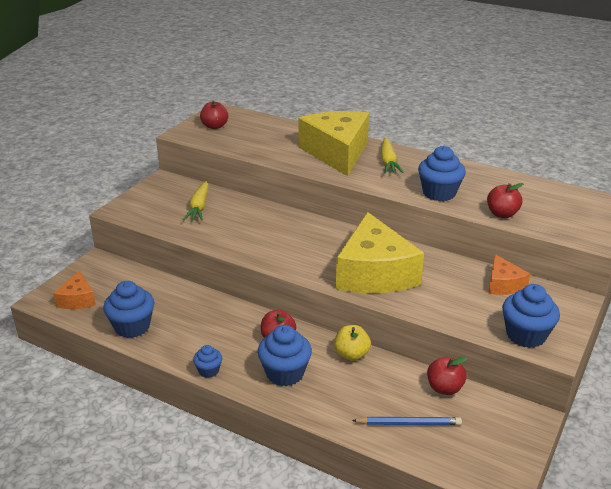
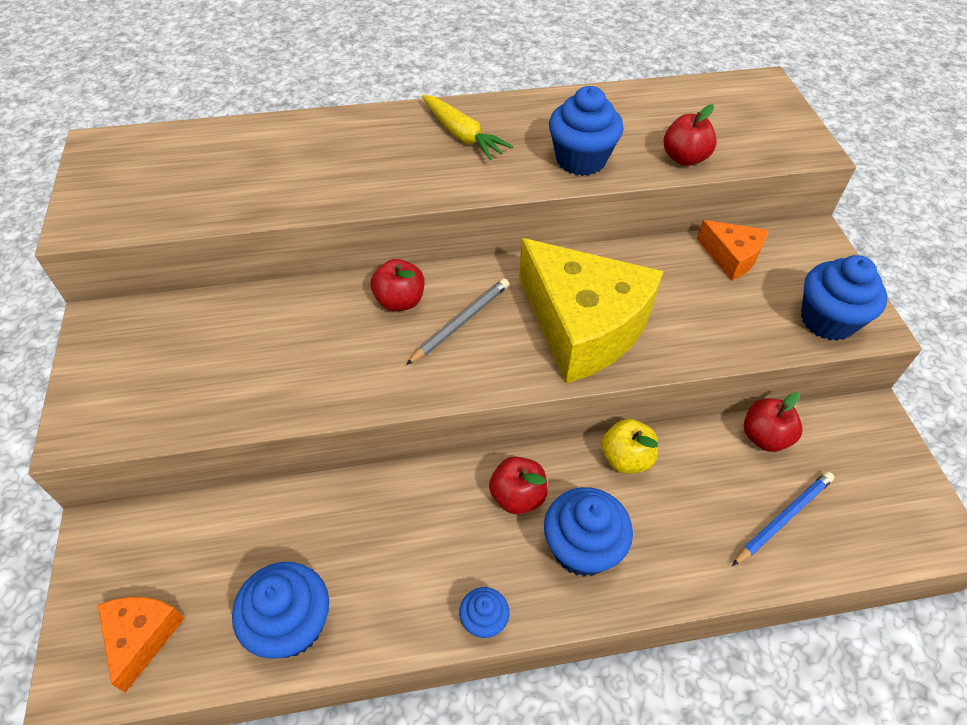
camera: 40 degrees left, 20 degrees up
orange cheese [53,271,96,309] -> orange cheese turned 135 degrees counterclockwise [98,597,185,693]
yellow carrot [183,181,209,221] -> none
red apple [200,101,228,129] -> red apple moved to [371,259,424,311]
yellow cheese [298,111,369,176] -> none
none -> grey pencil [406,278,509,365]

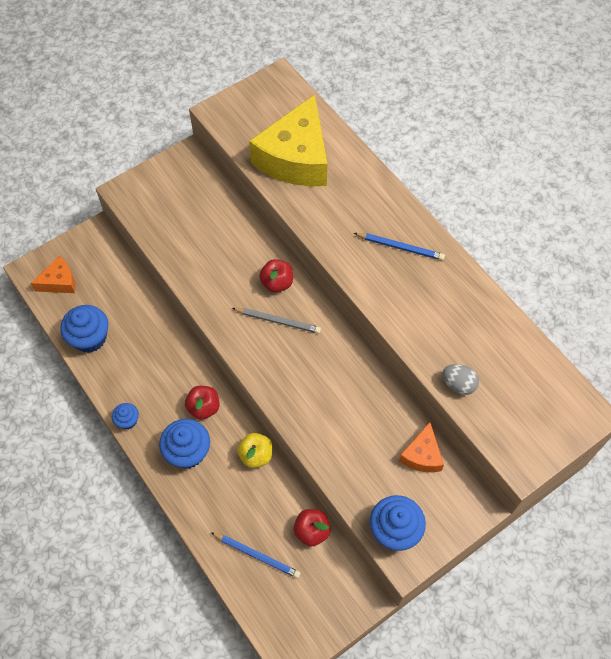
camera: 65 degrees right, 10 degrees up
yellow carrot [422,95,513,160] -> blue pencil [354,233,445,260]
yellow cheese [519,238,664,384] -> yellow cheese moved to [249,94,327,186]
blue cupcake [549,86,623,176] -> none
red apple [664,104,717,166] -> grey egg [443,364,479,395]

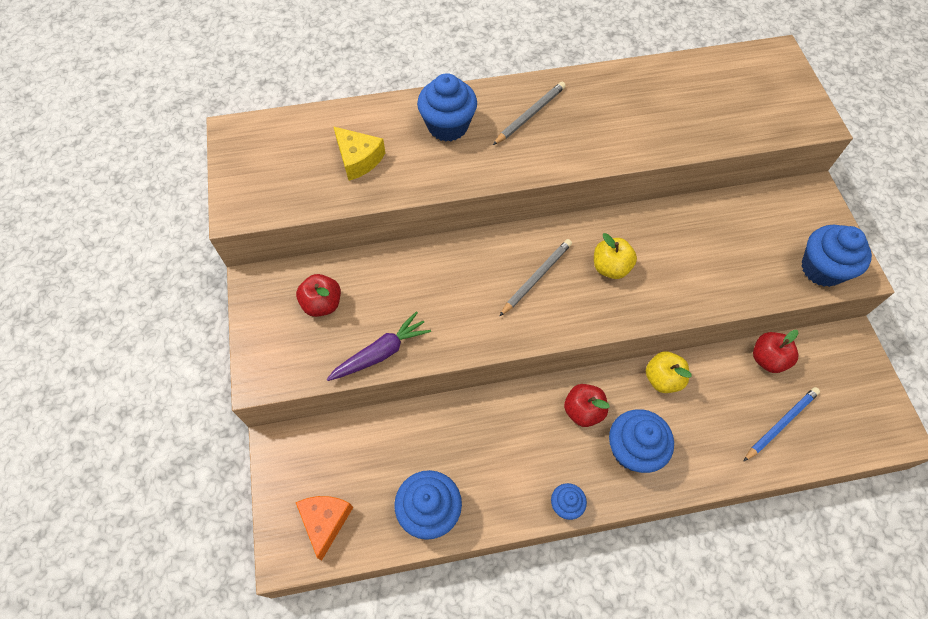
camera: 65 degrees left, 0 degrees up
yellow cheese [249,94,327,186] -> yellow cheese [333,126,385,181], size x0.48
red apple [259,259,293,293] -> red apple moved to [296,274,341,317]
blue pencil [354,233,445,260] -> grey pencil [493,82,566,145]
orange cheese [399,422,444,472] -> none
grey egg [443,364,479,395] -> none
none -> purple carrot [327,311,431,381]
none -> blue cupcake [417,73,477,141]
none -> yellow apple [594,233,637,279]

